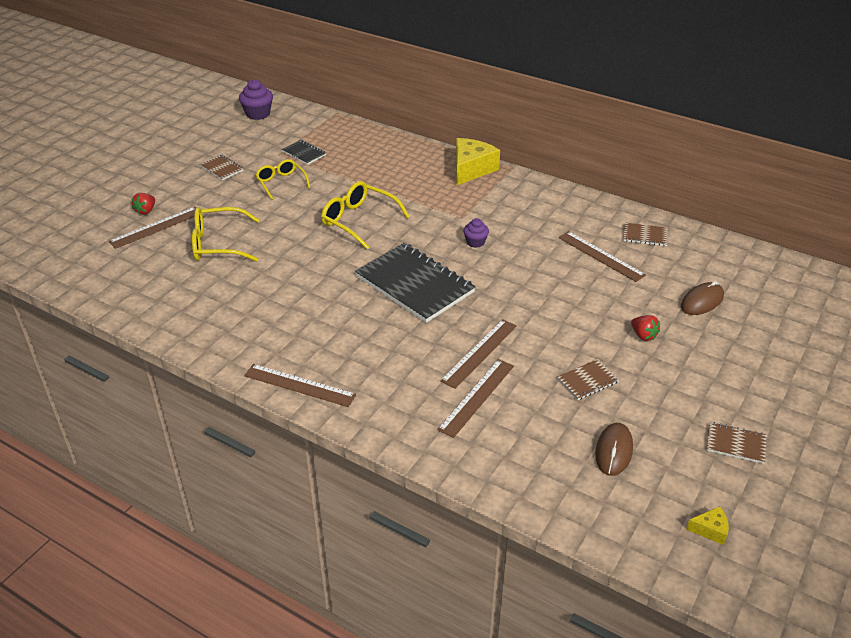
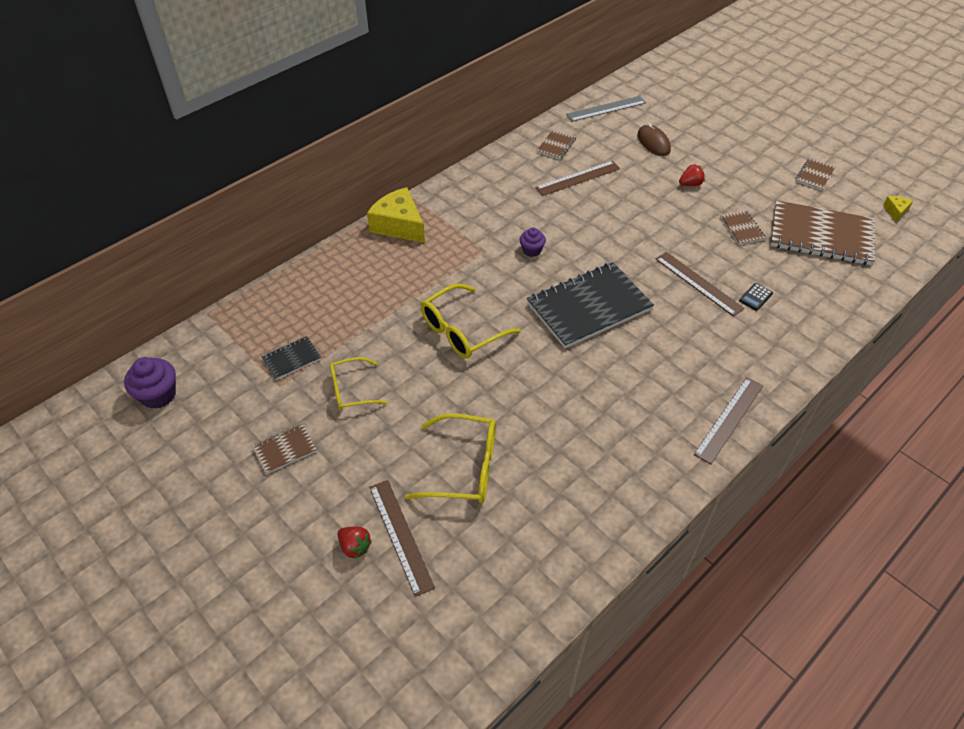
camera: 75 degrees left, 10 degrees up
yellow glasses [192,207,260,262] -> yellow glasses turned 90 degrees counterclockwise [405,413,496,503]
brown ruler [437,359,514,438] -> black calculator [739,283,773,311]
brown mouse [595,423,633,476] -> brown notebook [770,200,875,265]
none -> grey ruler [566,96,646,122]

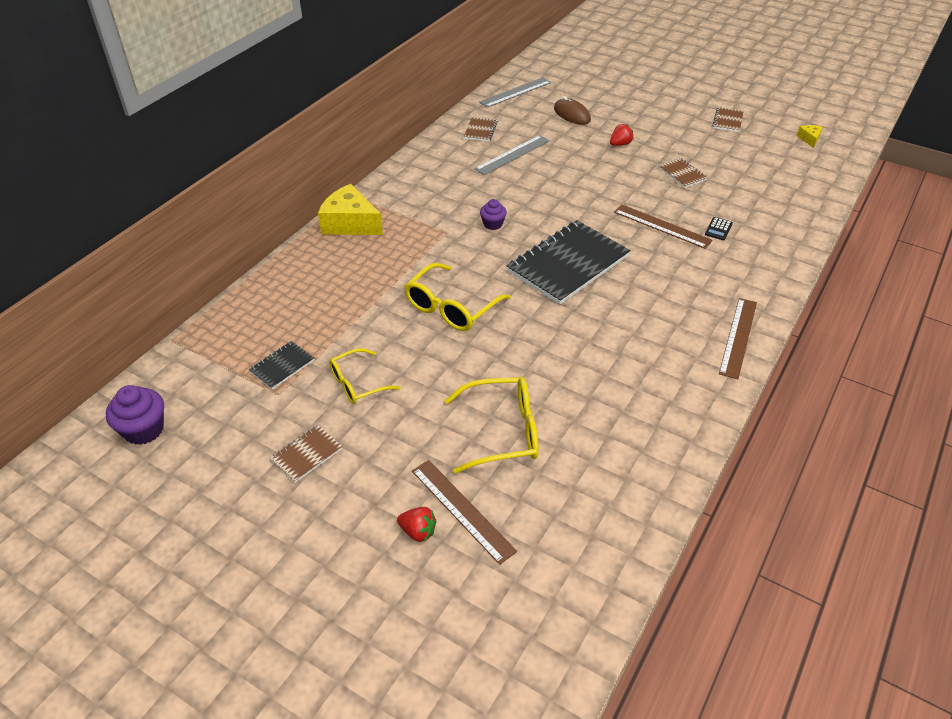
camera: 15 degrees left, 5 degrees down
brown ruler [535,161,620,196] -> grey ruler [475,135,550,175]
brown notebook [770,200,875,265] -> none

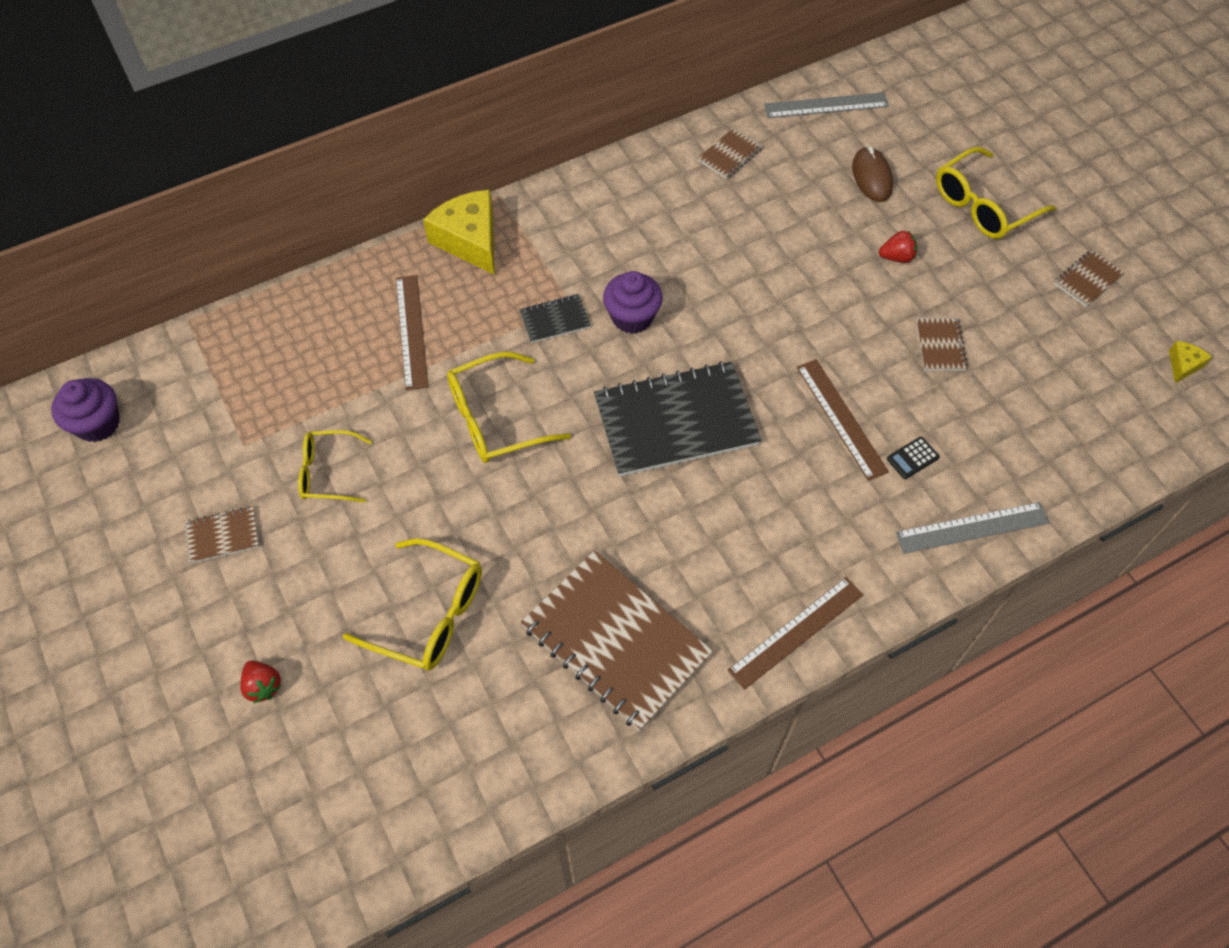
camera: 30 degrees right, 15 degrees up
black notebook [249,341,314,390] -> black notebook moved to [519,294,591,343]
brown ruler [412,460,517,565] -> brown ruler moved to [396,275,428,390]
grey ruler [475,135,550,175] -> grey ruler moved to [896,502,1049,554]
purple cupcake [480,199,507,230] -> purple cupcake [603,271,663,334], size x1.60
none -> brown notebook [521,551,713,731]
none -> yellow glasses [936,147,1056,239]

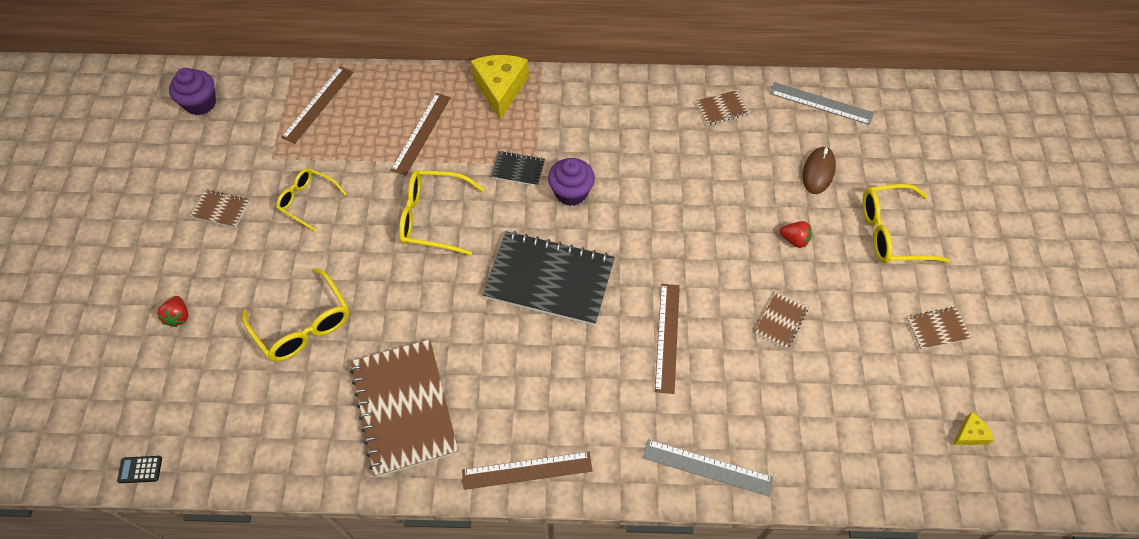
camera: 30 degrees right, 0 degrees up
black calculator [887,437,939,479] -> black calculator moved to [117,456,162,483]
none -> brown ruler [281,67,353,144]

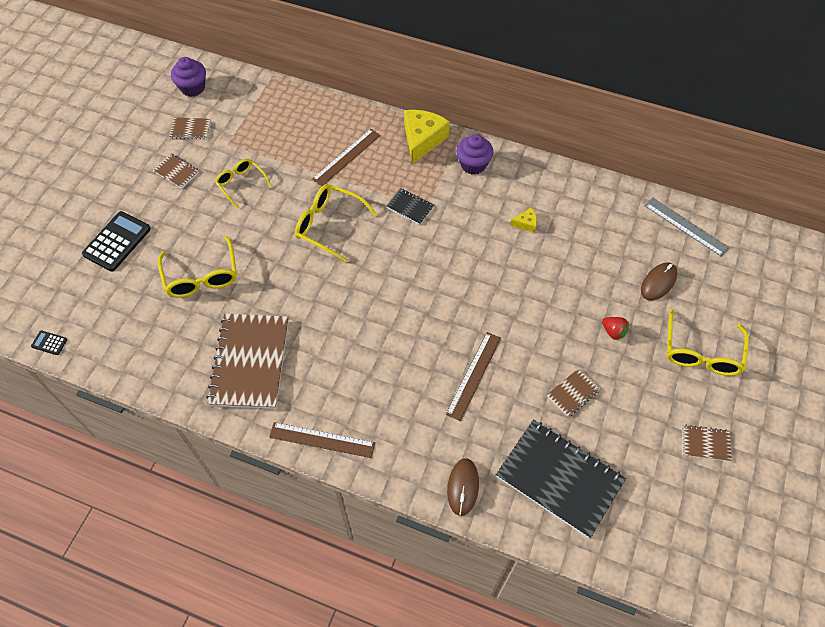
camera: 20 degrees right, 0 degrees up
red strawberry [157,296,188,327] -> black calculator [82,211,151,272]
brown ruler [281,67,353,144] -> none
black notebook [483,231,615,325] -> black notebook moved to [496,420,626,538]
purple cupcake [548,158,595,206] -> purple cupcake moved to [456,134,493,175]
grey ruler [643,439,773,496] -> brown mouse [447,458,479,516]
brown notebook [696,90,750,125] -> brown notebook moved to [169,118,211,140]
yellow glasses [863,184,950,263] -> yellow glasses turned 90 degrees counterclockwise [667,309,749,376]
yellow cheese [953,412,994,445] -> yellow cheese moved to [510,208,537,233]

